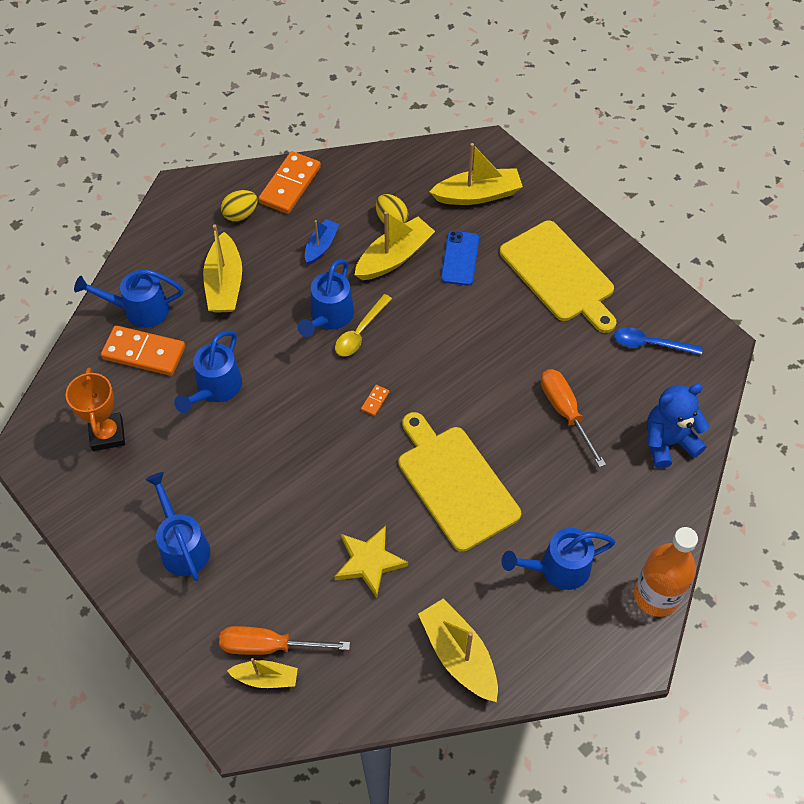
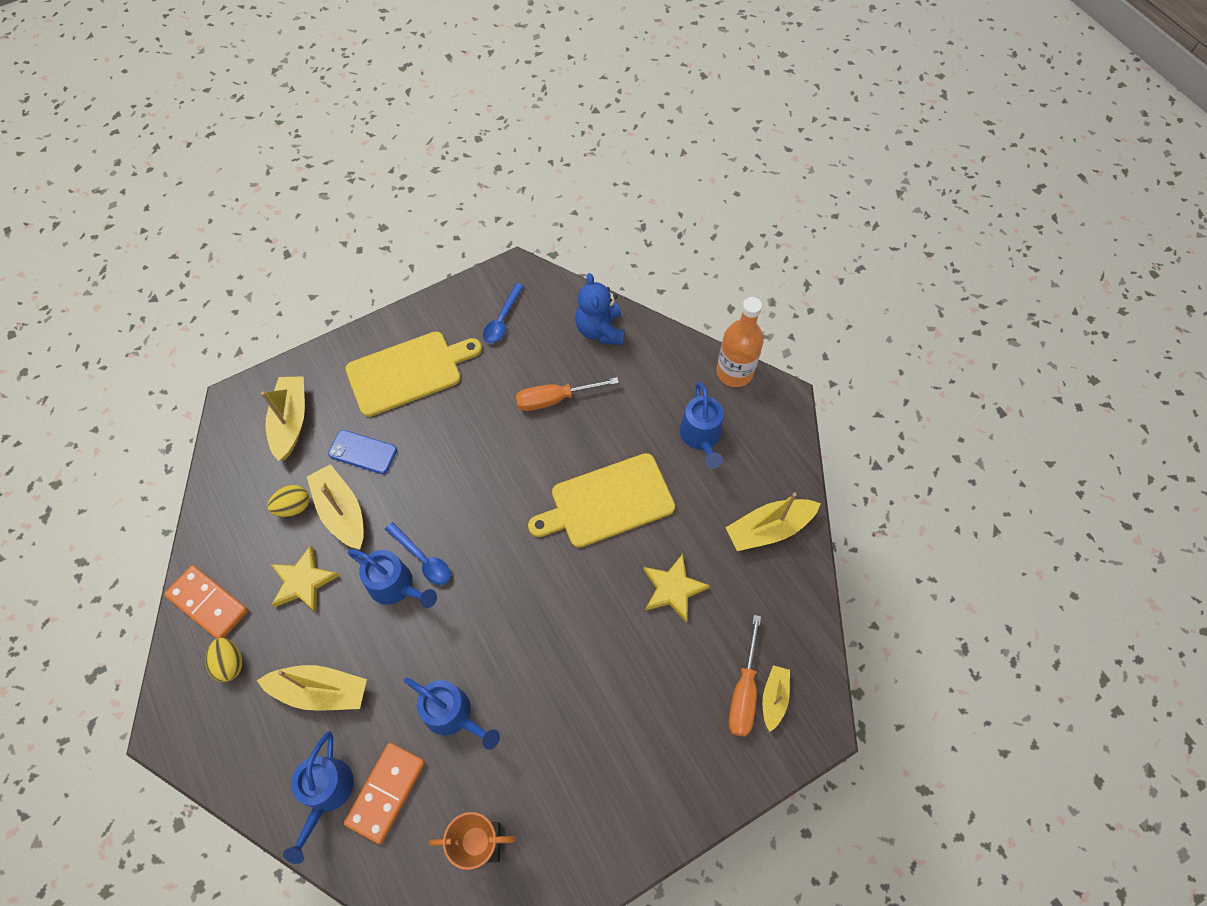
camera: 80 degrees left, 5 degrees up
blue watering can [145,472,210,581] -> none
blue boat [305,219,339,264] -> yellow star [271,545,339,612]
yellow spoon [335,294,392,356] -> blue spoon [385,522,451,585]
orange domino [361,385,389,416] -> none

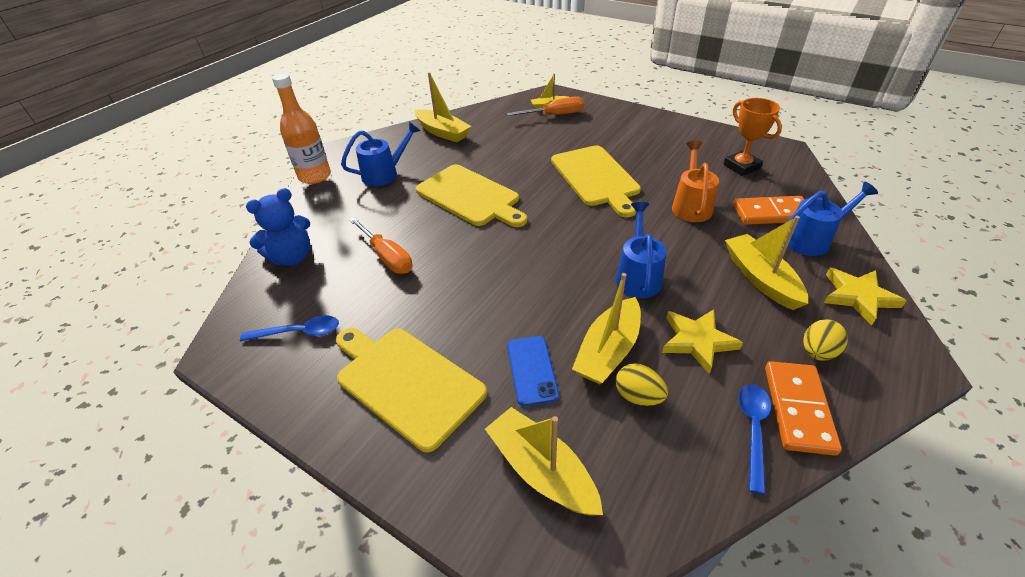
camera: 115 degrees left, 20 degrees down
yellow boat [261,376,305,461] -> yellow boat turned 75 degrees clockwise [485,407,603,515]
blue spoon [385,522,451,585] -> blue spoon moved to [739,384,771,495]
blue watering can [404,677,500,750] -> orange watering can [672,141,719,222]
yellow star [643,554,710,622] -> yellow star moved to [824,268,907,325]
none -> yellow cutting board [551,145,641,217]

